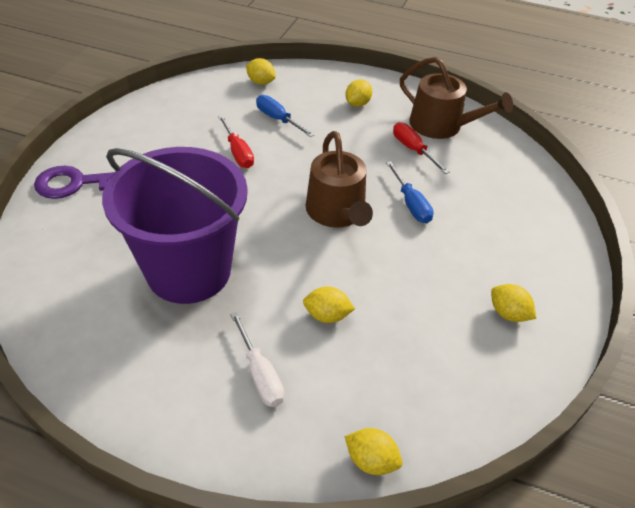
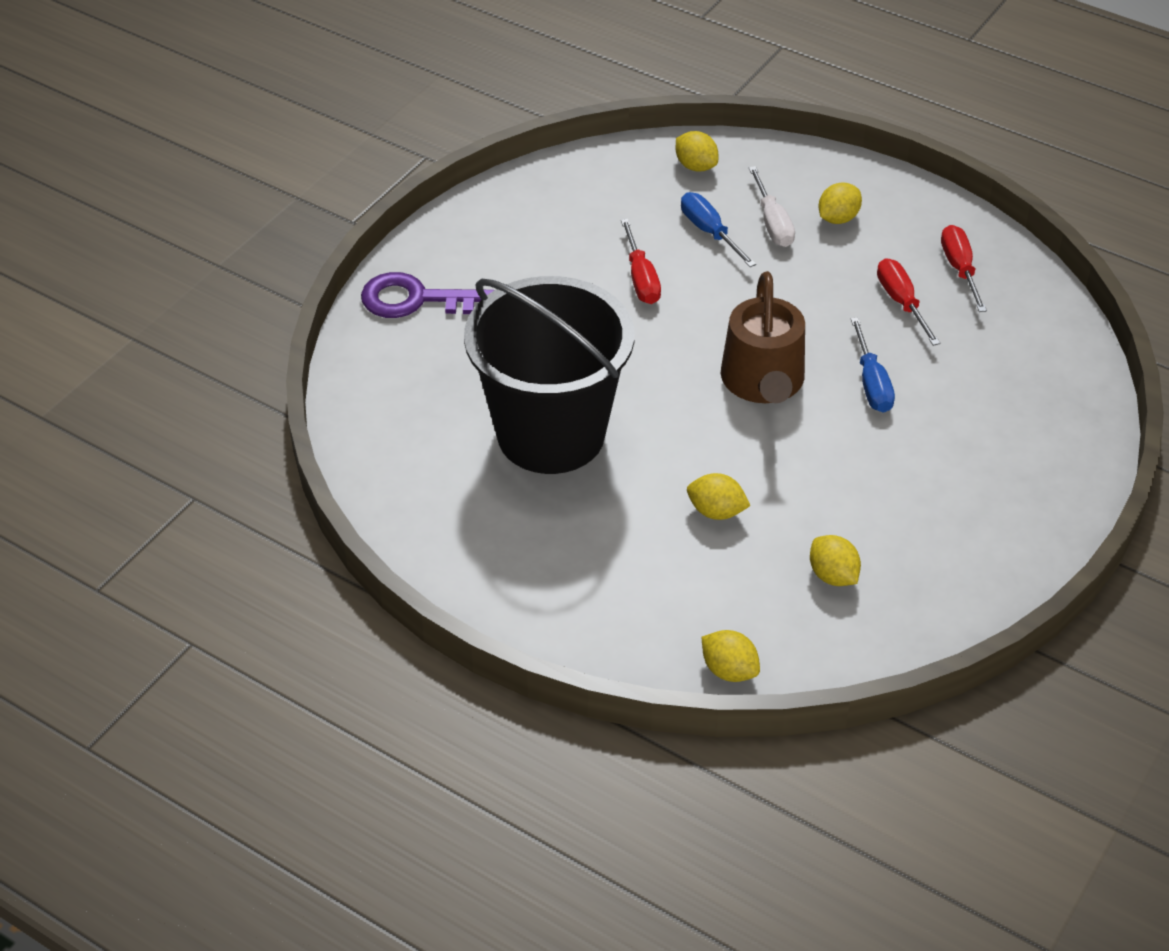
camera: 15 degrees right, 0 degrees up
purple bucket [102,147,248,304] -> black bucket [464,276,634,474]
white screwdriver [231,312,284,407] -> white screwdriver moved to [749,166,795,247]
brown watering can [400,57,513,139] -> red screwdriver [941,225,987,312]
yellow lemon [491,284,536,322] -> yellow lemon moved to [810,535,861,586]

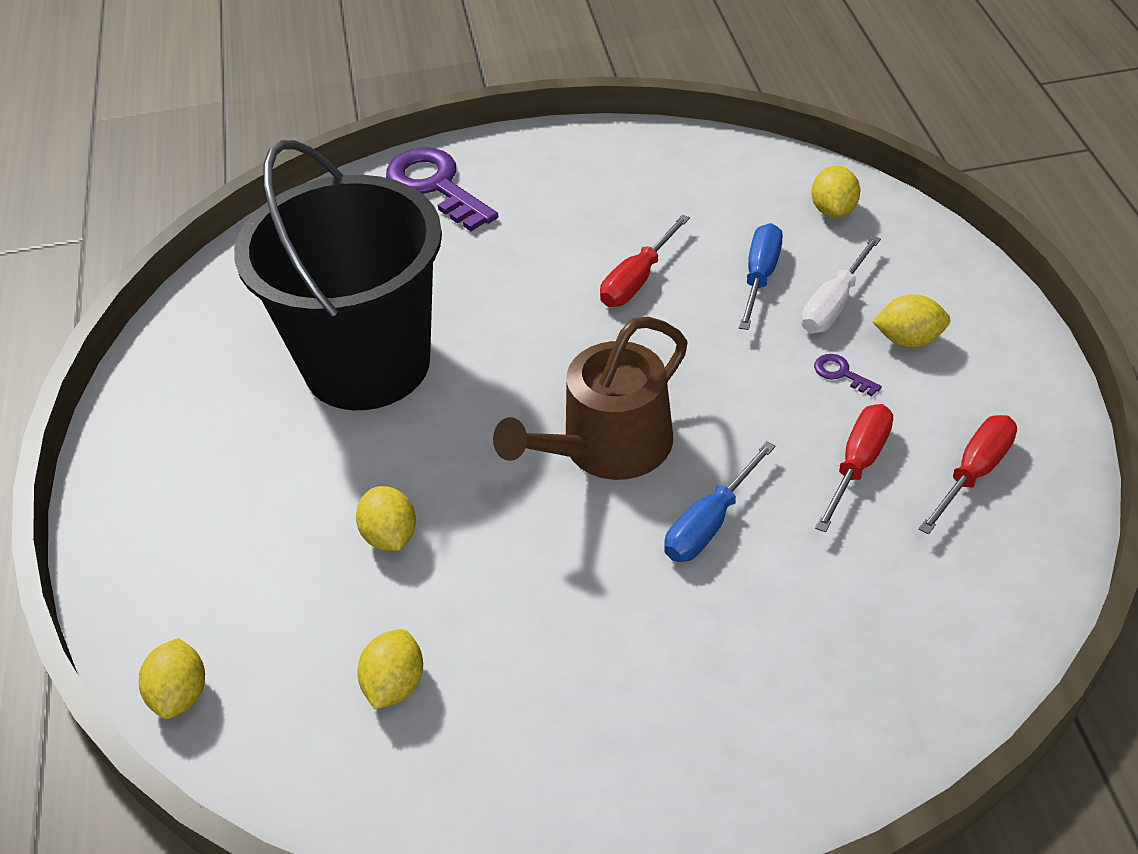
camera: 50 degrees right, 0 degrees up
none -> purple key [814,354,882,397]

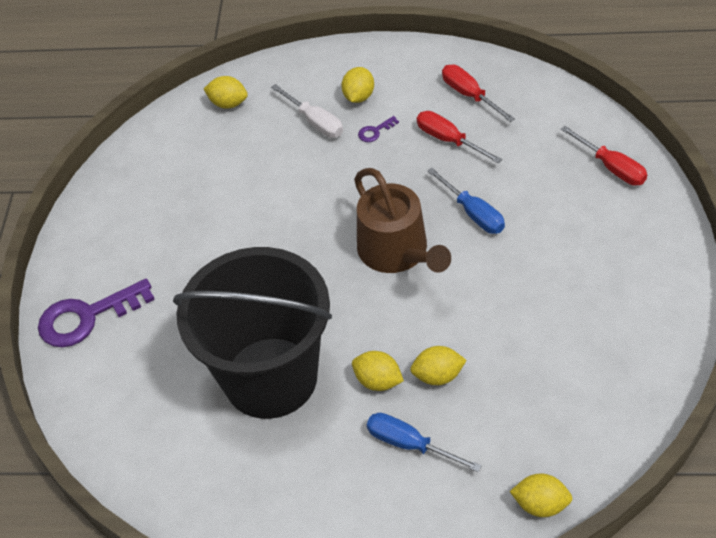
camera: 75 degrees left, 5 degrees up
yellow lemon [357,629,423,709] -> yellow lemon moved to [352,351,404,391]
red screwdriver [600,214,690,307] -> red screwdriver moved to [561,126,647,186]
blue screwdriver [739,223,783,330] -> blue screwdriver moved to [367,413,482,472]

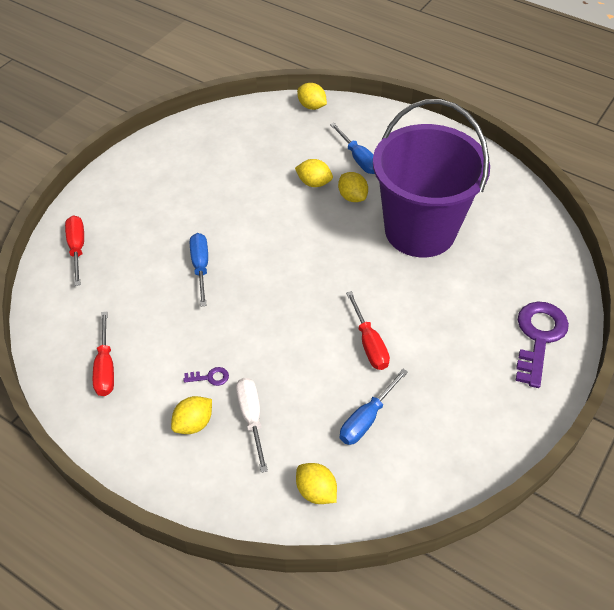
camera: 155 degrees left, 0 degrees up
purple key [38,279,155,347] -> purple key turned 75 degrees counterclockwise [515,301,569,388]
black bucket [173,247,332,419] -> purple bucket [373,99,490,257]
brown watering can [354,168,451,273] -> none
red screwdriver [417,111,502,163] -> red screwdriver moved to [346,291,390,370]
none -> blue screwdriver [340,369,408,445]

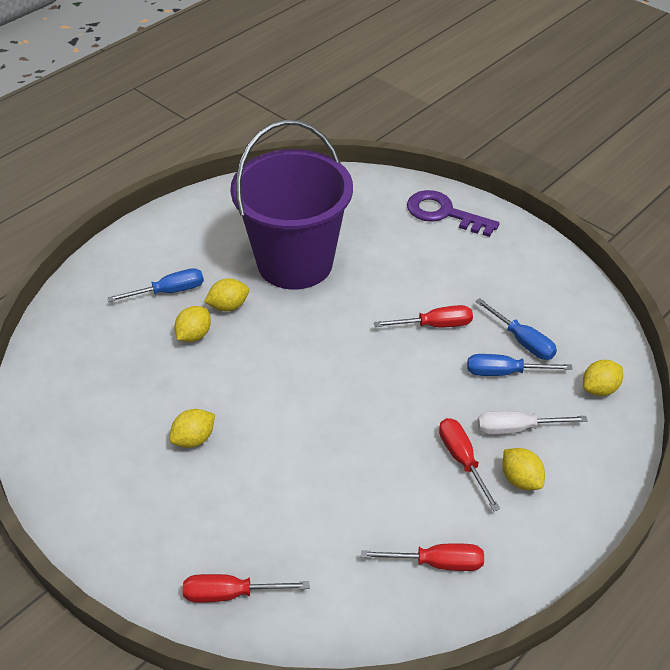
camera: 80 degrees left, 5 degrees down
purple key [183,367,229,386] -> red screwdriver [439,418,500,511]
blue screwdriver [190,233,208,306] -> blue screwdriver moved to [467,354,573,376]
yellow lemon [297,83,327,110] -> yellow lemon moved to [169,409,215,448]

